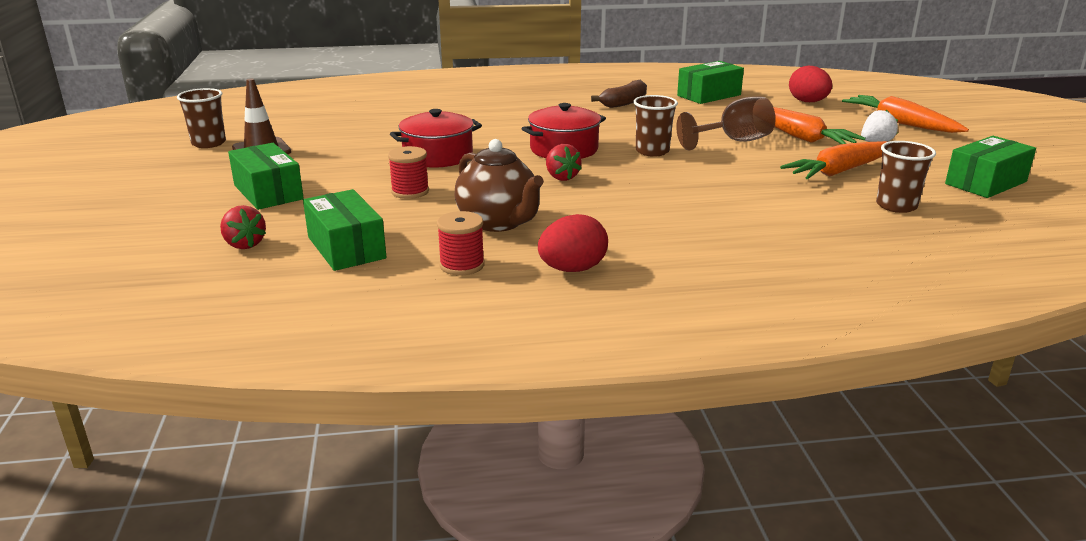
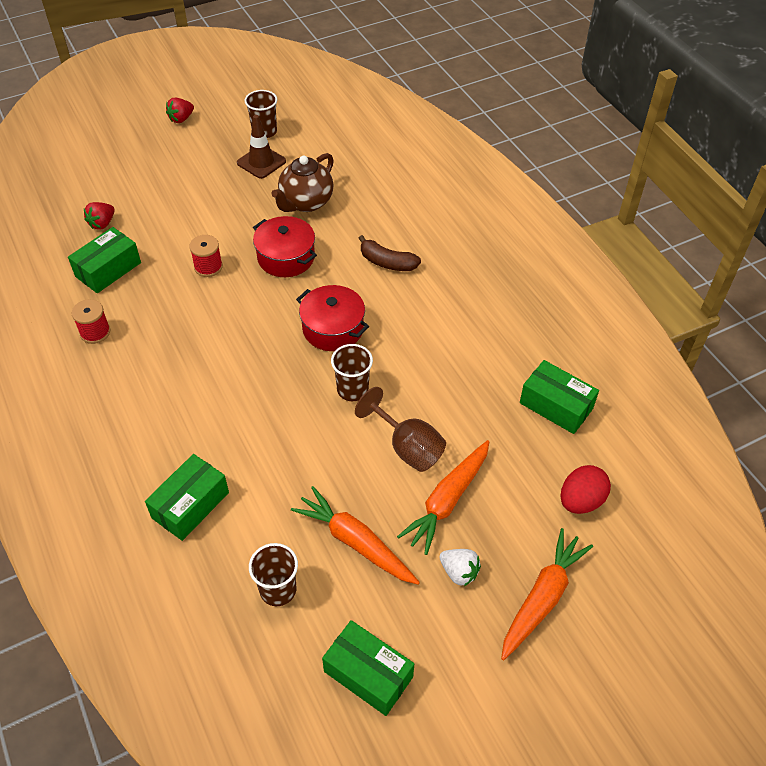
camera: 70 degrees right, 25 degrees up
green box [228,143,304,210] -> green box moved to [145,454,229,541]
brown teapot [455,139,544,232] -> brown teapot moved to [271,153,334,212]
red egg [538,214,608,272] -> none
red strawberry [546,144,582,181] -> red strawberry moved to [166,98,194,123]
brown banana [591,80,647,108] -> brown banana moved to [358,235,421,271]

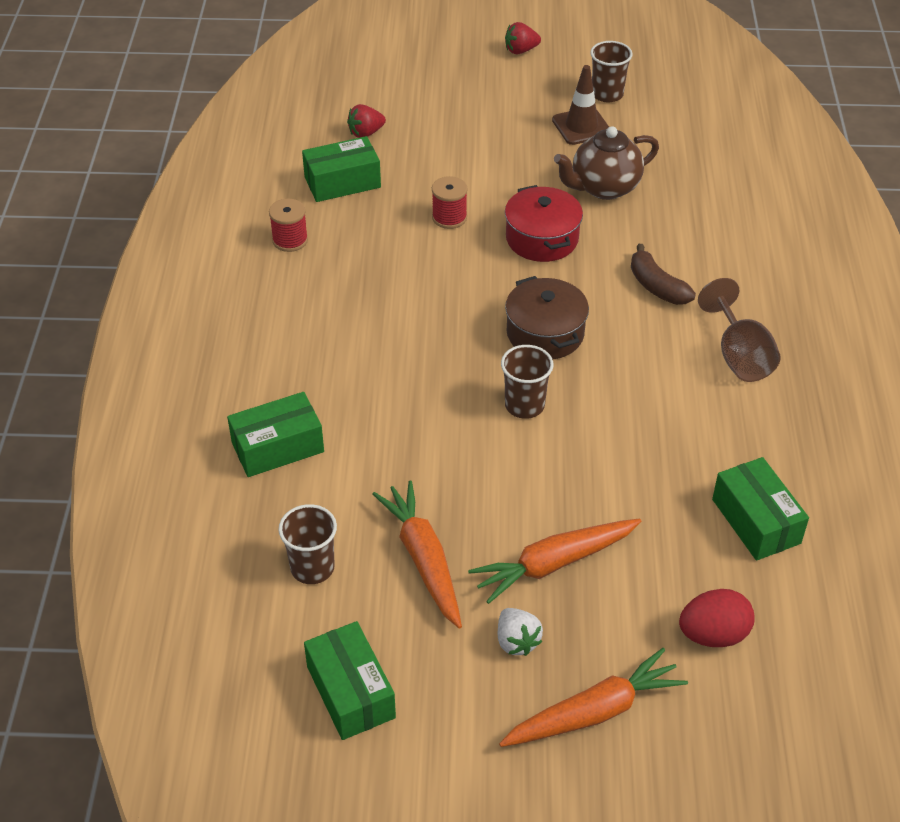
camera: 30 degrees right, 5 degrees down
red pot [296,285,369,351] -> brown pot [505,276,589,359]
brown goblet [355,387,446,472] -> brown goblet moved to [698,278,781,382]

